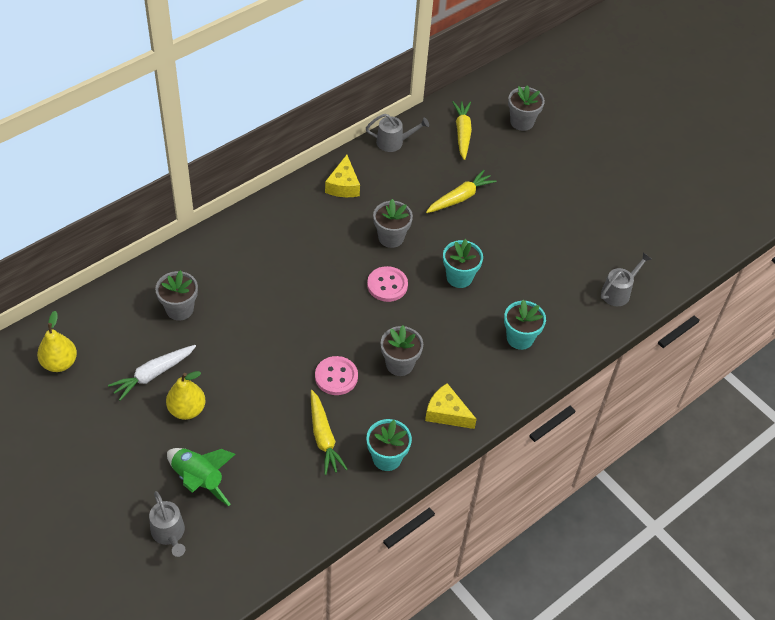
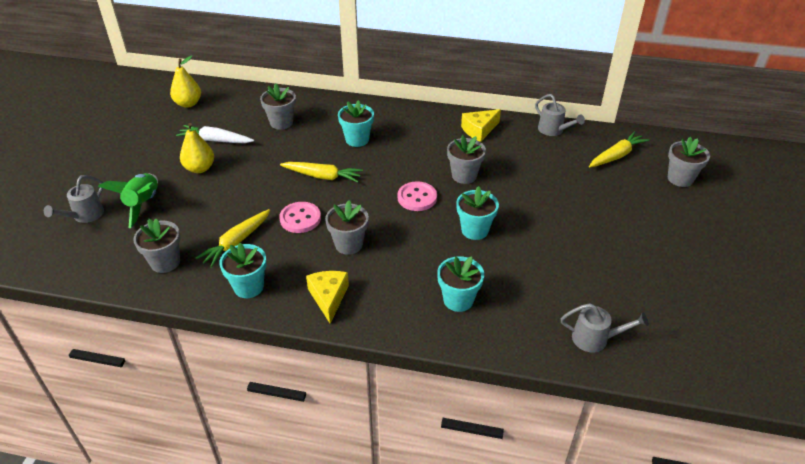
camera: 55 degrees right, 10 degrees down
yellow carrot [426,170,497,213] -> yellow carrot moved to [280,162,363,182]
none -> grey flower pot [133,219,181,273]
none -> turquoise flower pot [338,100,374,147]

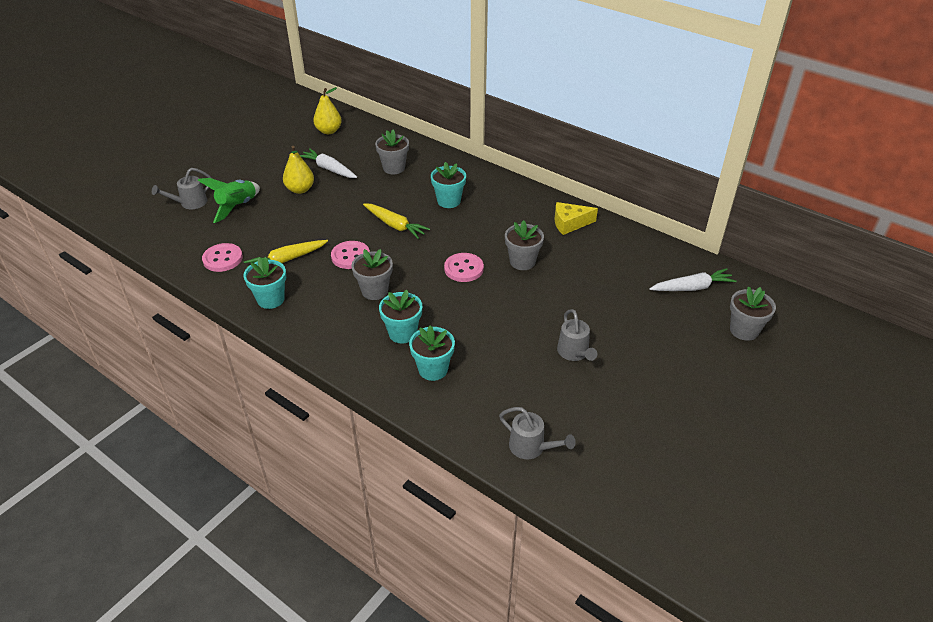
camera: 25 degrees right, 0 degrees up
grey flower pot [133,219,181,273] -> pink button [202,243,243,272]
yellow cheese [306,271,349,323] -> none
turquoise flower pot [456,186,499,240] -> turquoise flower pot moved to [379,290,422,344]
grey watering can [535,94,585,136] -> grey watering can moved to [557,309,597,361]
yellow carrot [589,132,649,168] -> white carrot [649,268,737,291]

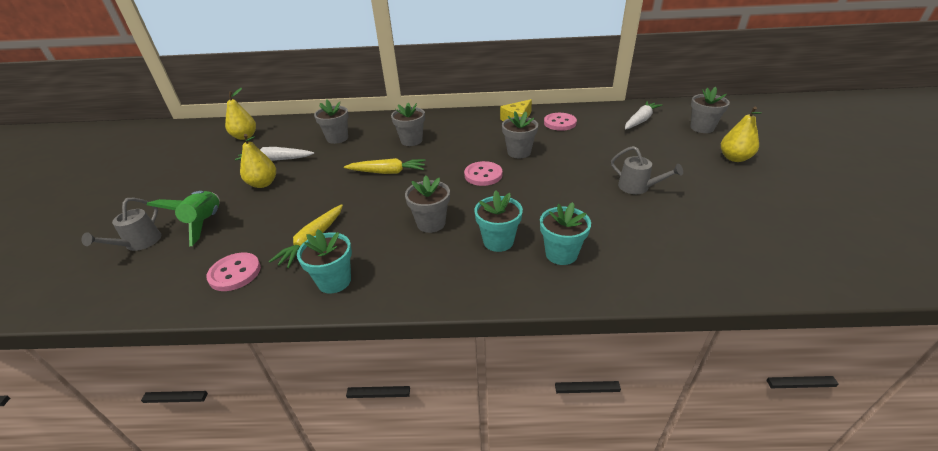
camera: 35 degrees left, 5 degrees down
pink button [331,241,370,269] -> pink button moved to [544,113,577,131]
turquoise flower pot [431,162,466,208] -> grey flower pot [391,103,425,146]
grey watering can [499,407,576,459] -> none
none -> yellow pear [721,107,761,162]

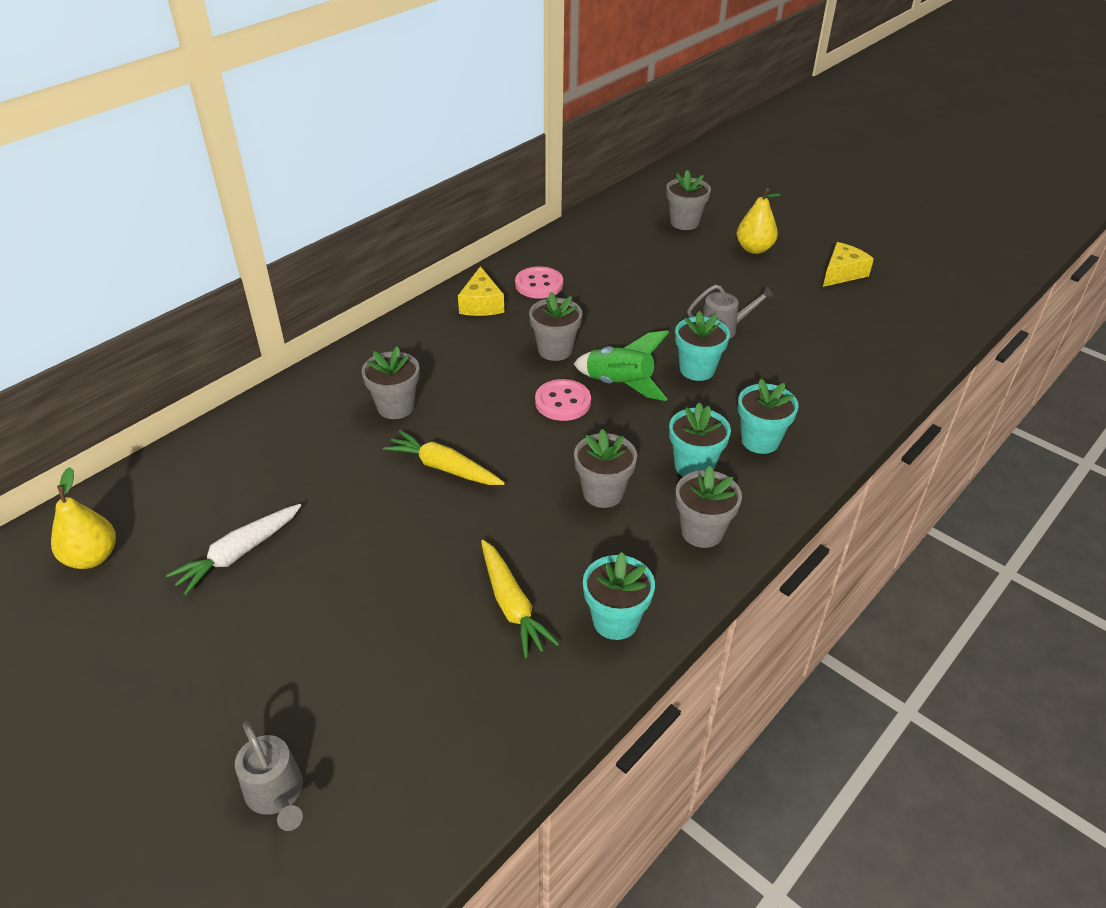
camera: 50 degrees left, 5 degrees up
green rocket [147,191,220,247] -> green rocket moved to [573,330,669,401]
pink button [206,253,261,291] -> none
yellow pear [240,134,276,188] -> none
grey flower pot [314,100,349,144] -> grey flower pot moved to [675,466,742,548]
yellow carrot [344,158,426,174] -> yellow carrot turned 105 degrees counterclockwise [383,430,505,485]
white carrot [625,101,662,130] -> none
none -> turquoise flower pot [675,311,730,381]
none -> yellow cheese [823,242,874,287]

